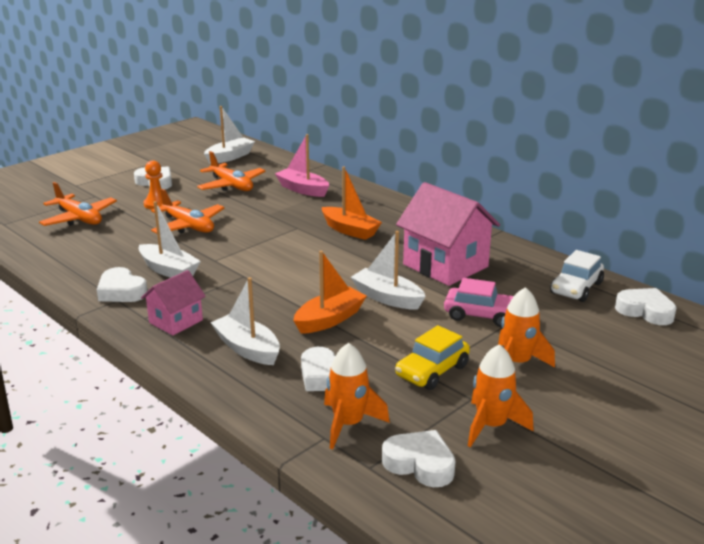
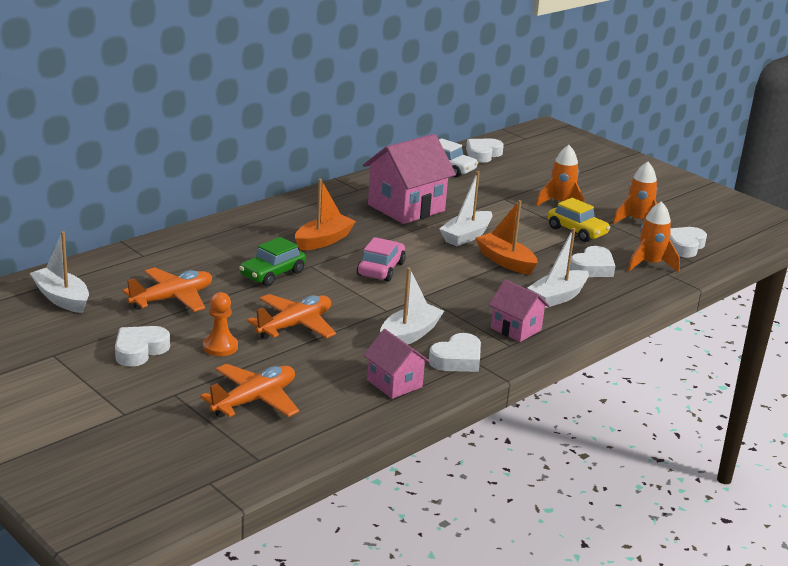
camera: 90 degrees left, 0 degrees up
pink boat [275,134,329,197] -> none
pink car [444,278,514,327] -> pink car moved to [357,237,406,282]
none -> green car [239,237,306,286]
none -> pink house [363,329,430,399]

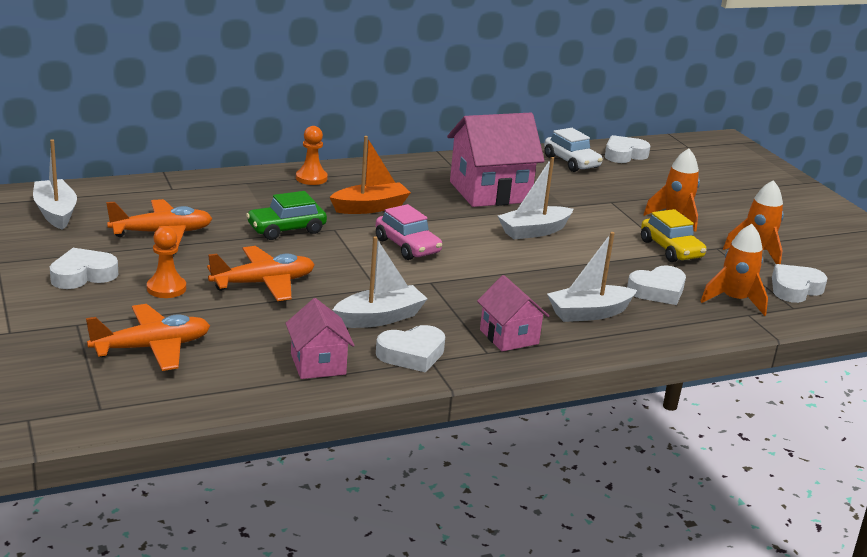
camera: 20 degrees right, 0 degrees up
pink car [357,237,406,282] -> pink car turned 105 degrees clockwise [376,204,442,260]
orange boat [475,200,538,275] -> none
none -> orange pawn [296,126,328,185]

